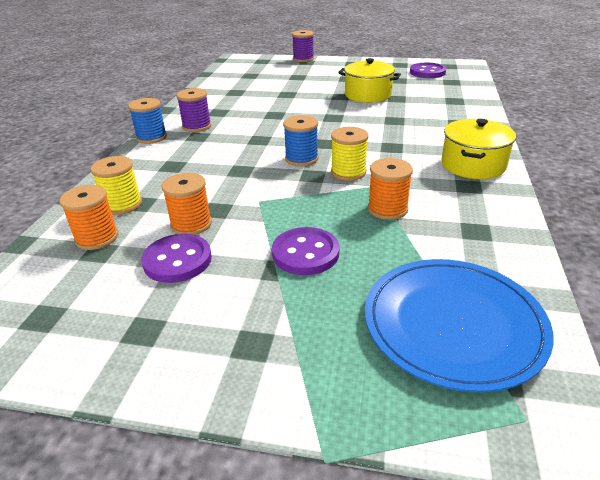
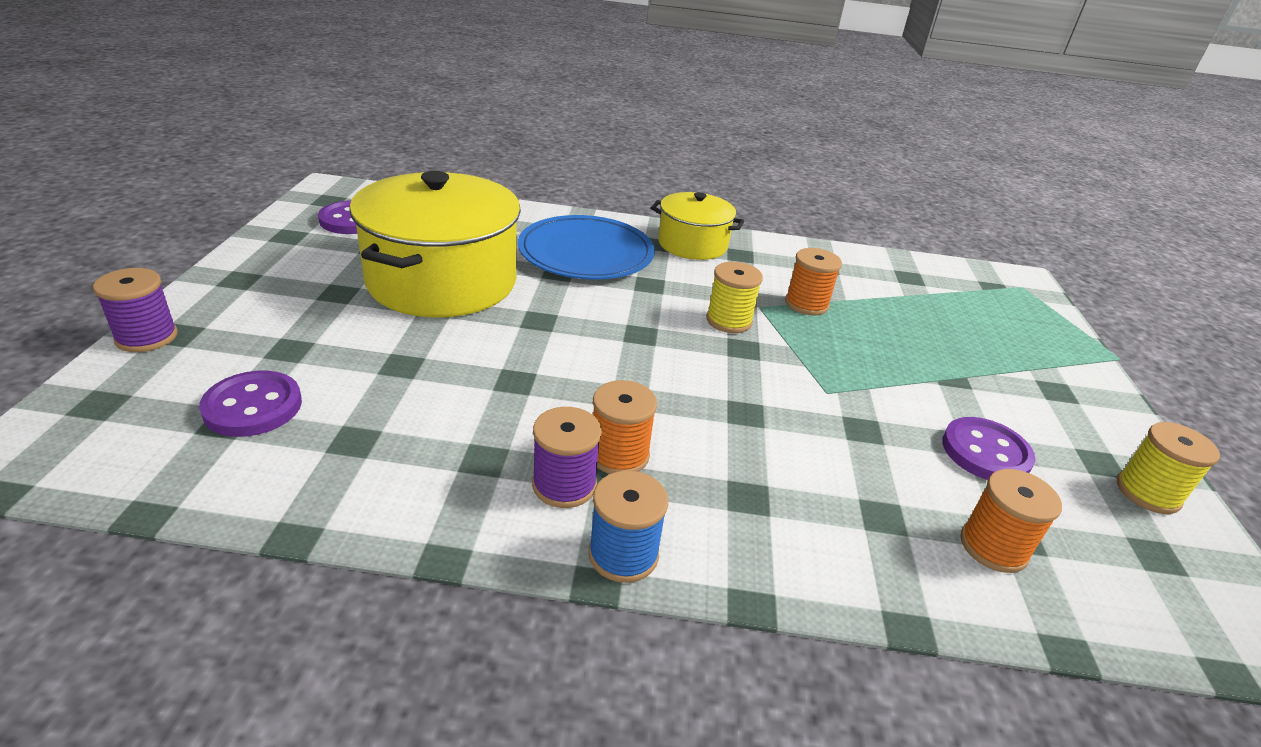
camera: 100 degrees left, 0 degrees up
yellow spool [90,156,142,215] -> yellow spool moved to [1117,422,1220,514]
orange spool [162,173,212,235] -> orange spool moved to [593,380,657,474]
purple button [272,227,340,275] -> purple button moved to [199,371,302,437]
blue spool [283,115,319,166] -> none
yellow pot [338,58,401,103] -> yellow pot [349,171,521,318], size x1.79
blue plate [365,259,554,392] -> blue plate moved to [518,215,655,279]

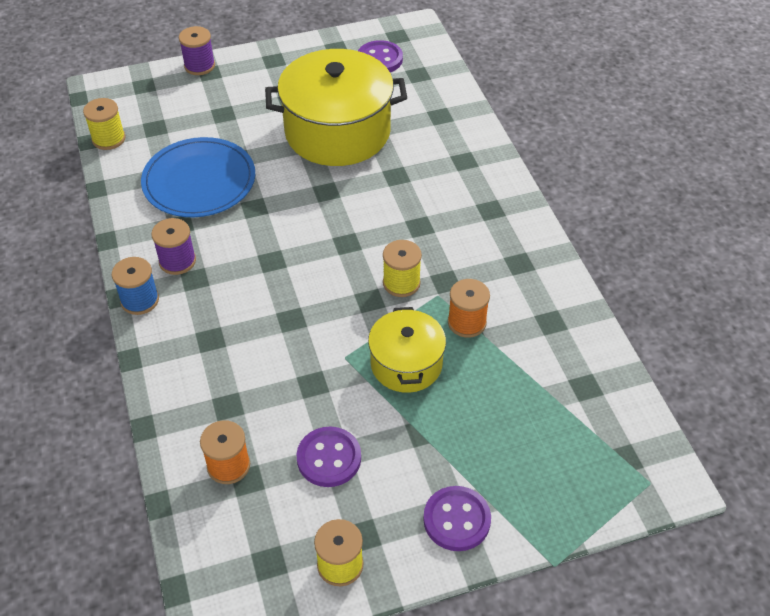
camera: 70 degrees right, 15 degrees up
purple button [199,371,302,437] -> purple button moved to [423,486,491,551]
blue plate [518,215,655,279] -> blue plate moved to [141,137,255,217]
orange spool [593,380,657,474] -> none
yellow pot [651,192,744,260] -> yellow pot moved to [368,307,446,393]
none -> yellow spool [83,98,125,150]

